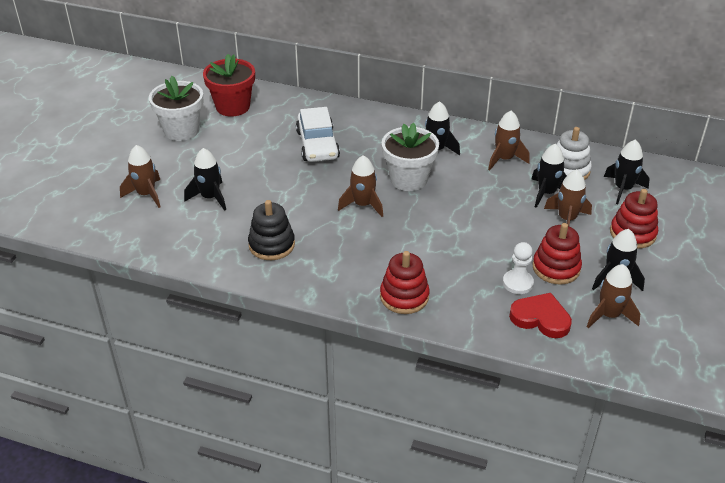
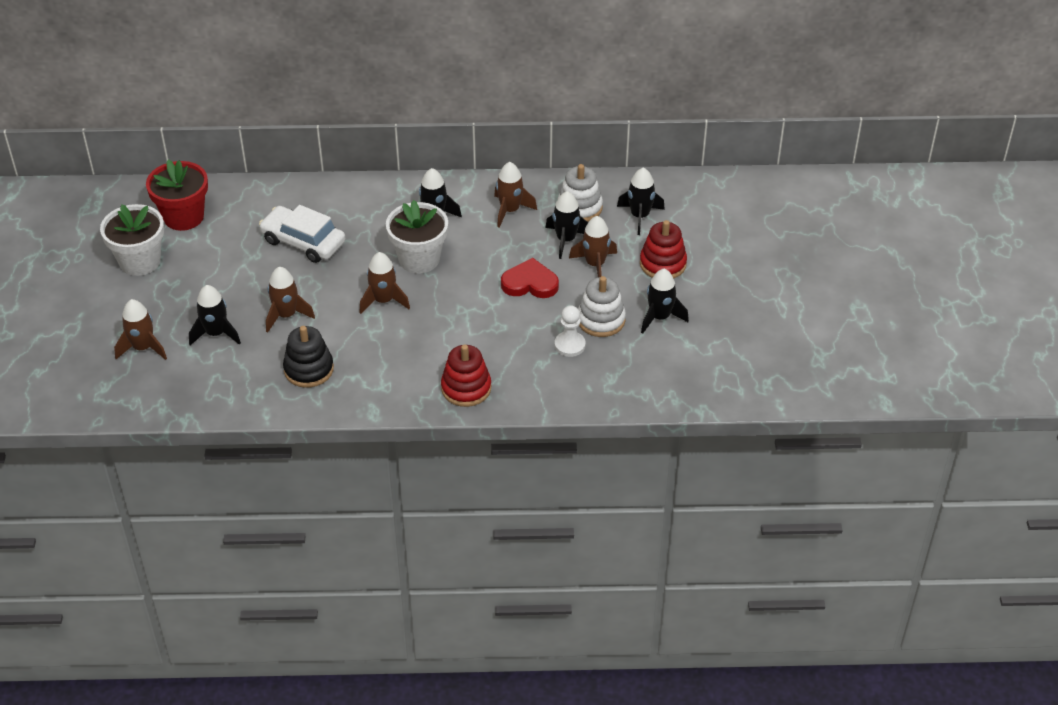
camera: 20 degrees left, 5 degrees up
white car [296,107,340,162] -> white car turned 150 degrees clockwise [259,205,345,263]
red heart [509,293,572,338] -> red heart moved to [501,258,559,298]
red stacking toy [533,223,582,285] -> white stacking toy [578,276,626,337]
brown rocket [587,264,641,328] -> brown rocket moved to [266,267,315,332]

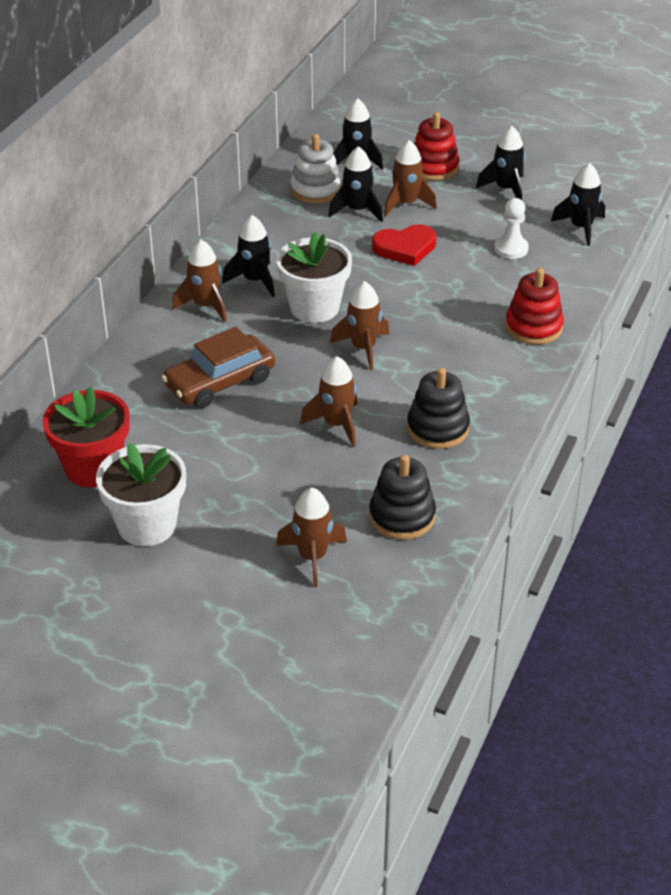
camera: 65 degrees left, 5 degrees down
black rocket [189,285,241,345] -> black rocket moved to [551,163,605,246]
white car [259,205,345,263] -> brown car [161,327,275,408]
brown rocket [494,162,537,228] -> brown rocket moved to [172,240,227,322]
red heart [501,258,559,298] -> red heart turned 135 degrees counterclockwise [372,225,437,266]
white stacking toy [578,276,626,337] -> none
none -> black stacking toy [369,455,436,540]

